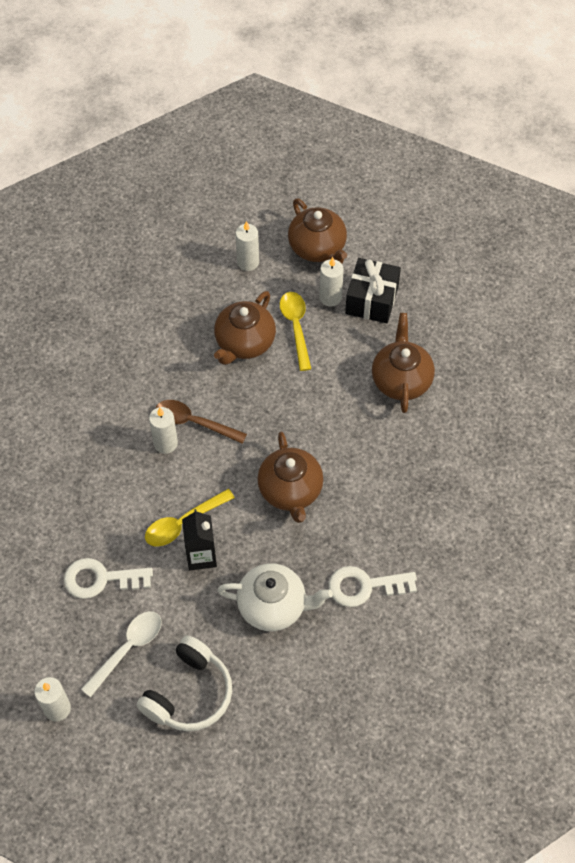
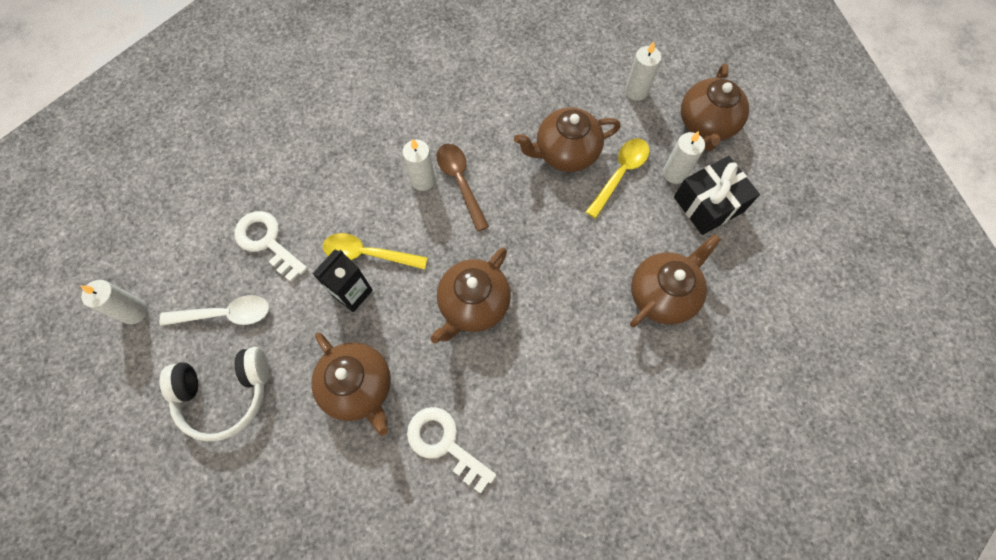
camera: 45 degrees right, 10 degrees up
white teapot [217,563,333,631] -> brown teapot [311,333,391,436]

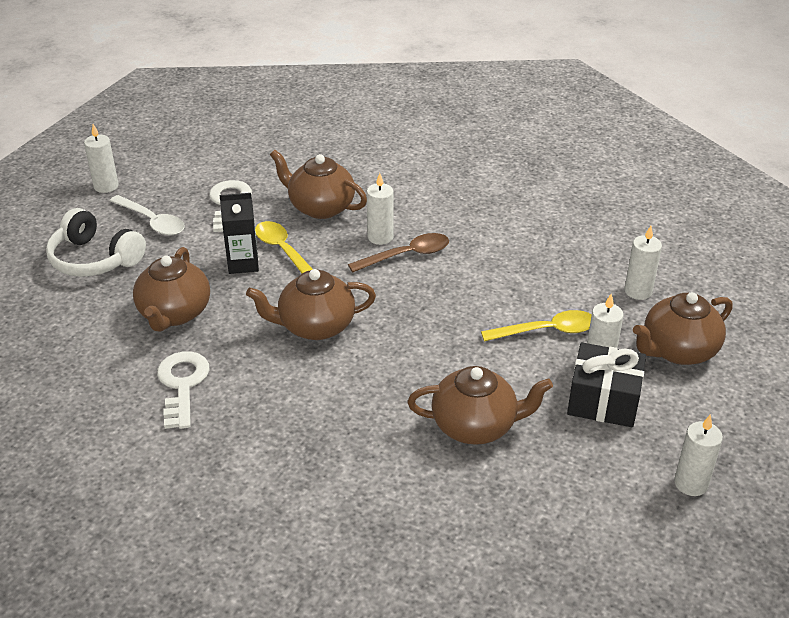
camera: 45 degrees right, 30 degrees down
brown spoon [437,144,489,231] -> brown spoon turned 45 degrees clockwise [348,233,449,273]
brown teapot [514,107,621,172] -> brown teapot moved to [270,150,367,219]
none -> white candle [674,414,723,496]

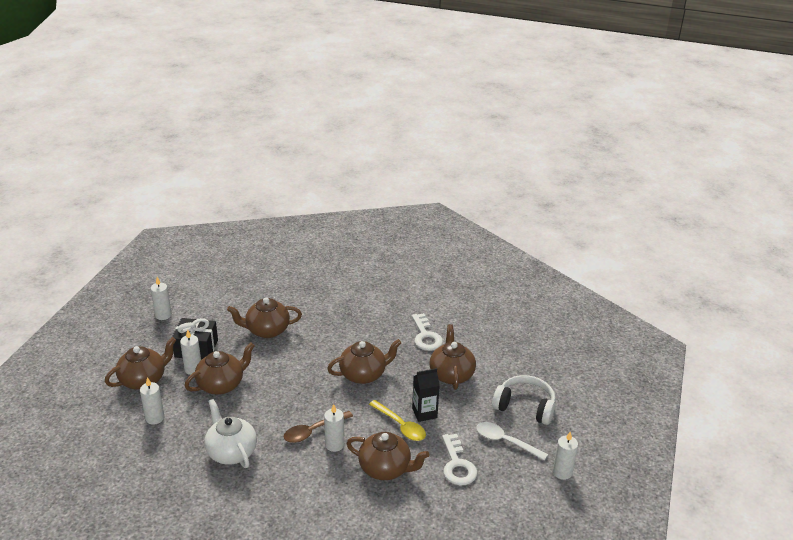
camera: 170 degrees right, 5 degrees down
yellow spoon [481,310,592,341] -> brown teapot [185,343,255,395]
none -> white teapot [204,399,257,468]

